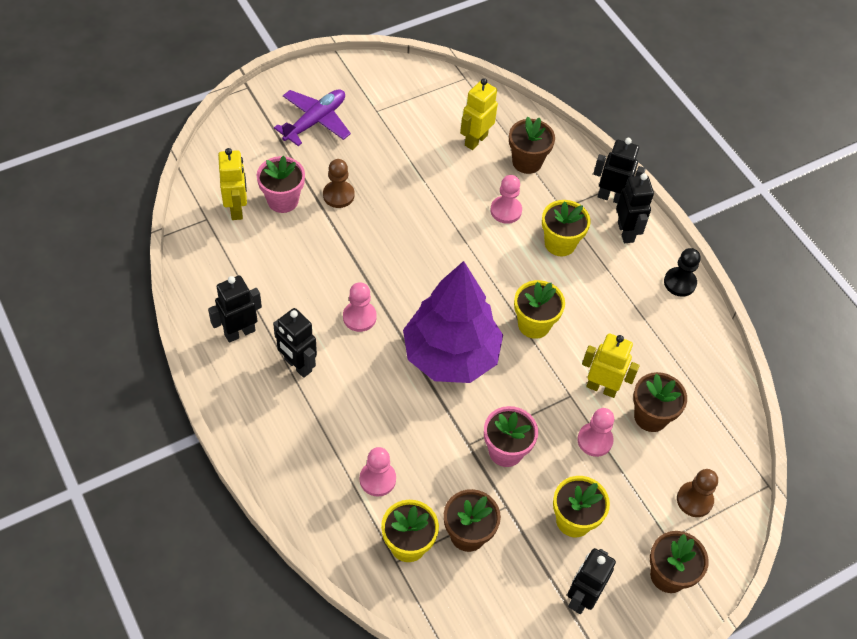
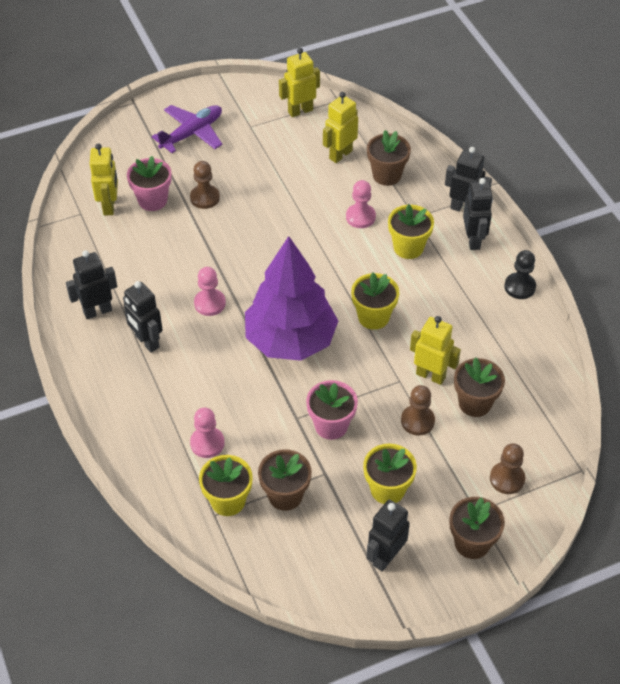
camera: 10 degrees right, 5 degrees down
pink pawn [577,408,614,457] -> brown pawn [401,385,435,435]
none -> yellow robot [279,48,320,117]

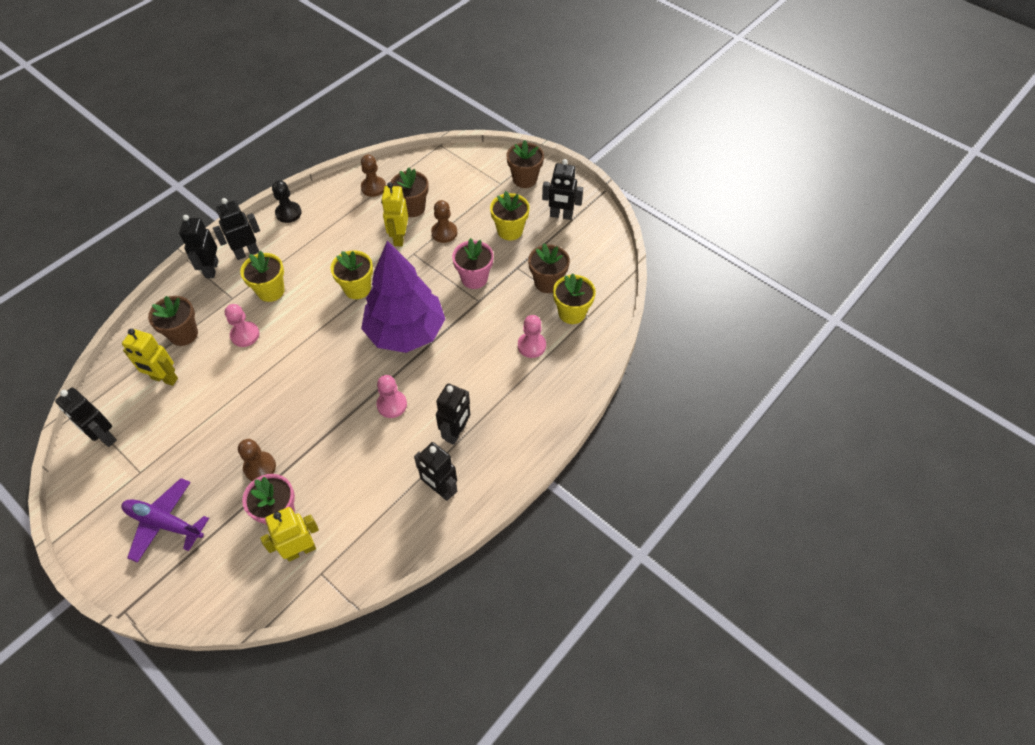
camera: 115 degrees left, 5 degrees up
yellow robot [279,48,320,117] -> black robot [55,387,117,447]
brown pawn [490,443,525,494] -> brown pawn moved to [361,155,386,197]

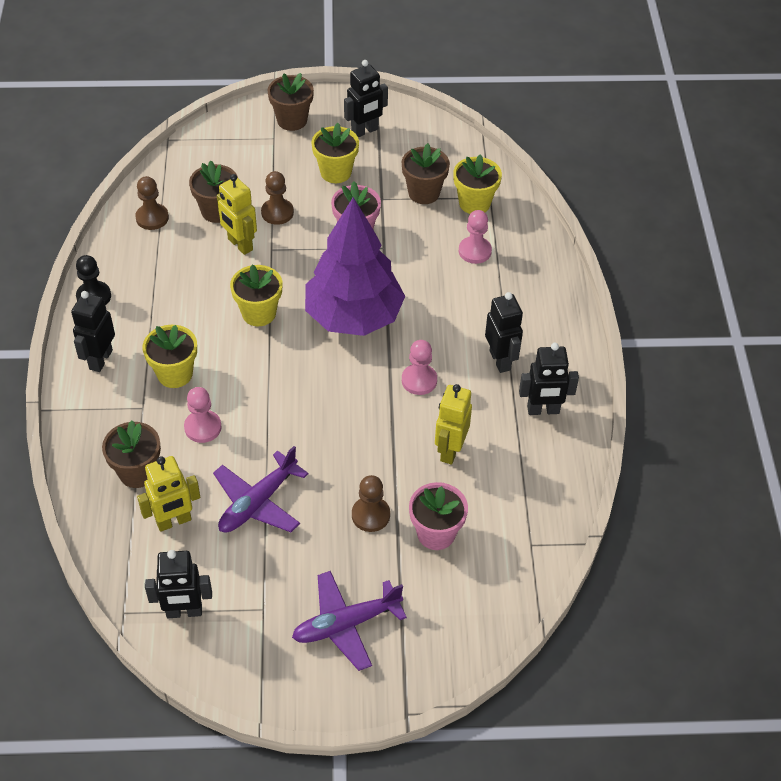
camera: 45 degrees left, 5 degrees down
black robot [179,215,219,278] -> none
yellow robot [260,507,319,562] -> yellow robot moved to [435,384,472,464]
none -> purple plane [213,446,309,533]

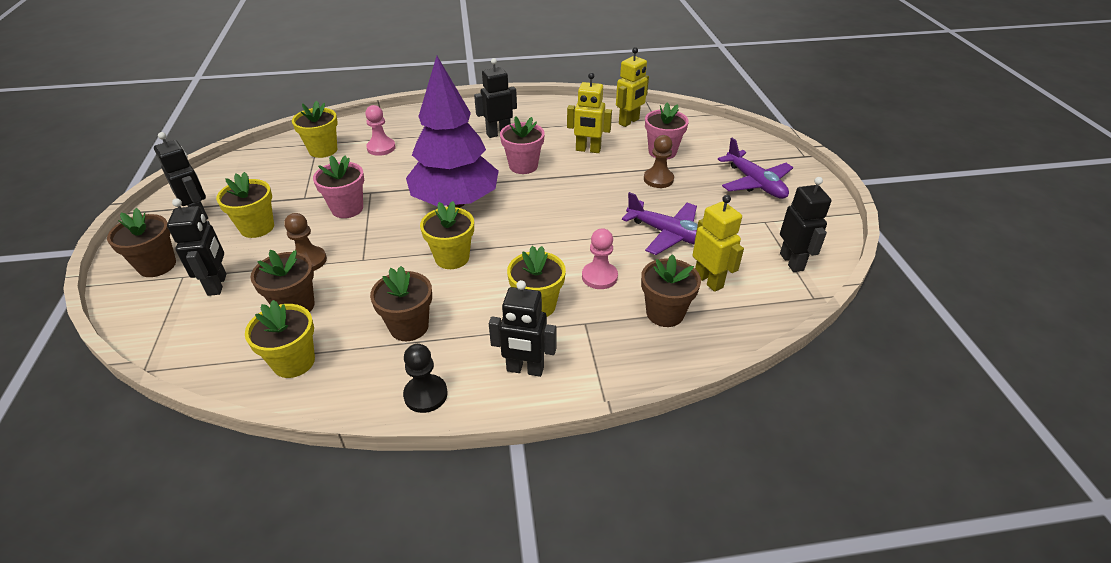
camera: 95 degrees left, 10 degrees down
brown pawn [135,176,169,230] -> yellow flower pot [245,300,315,378]
yellow robot [217,174,257,255] -> yellow robot moved to [616,47,649,127]
brown flower pot [402,143,450,204] -> brown flower pot moved to [370,266,432,341]
pink pawn [402,340,437,395] -> pink flower pot [500,116,545,174]
black robot [519,343,579,415] -> black robot moved to [167,198,226,296]

